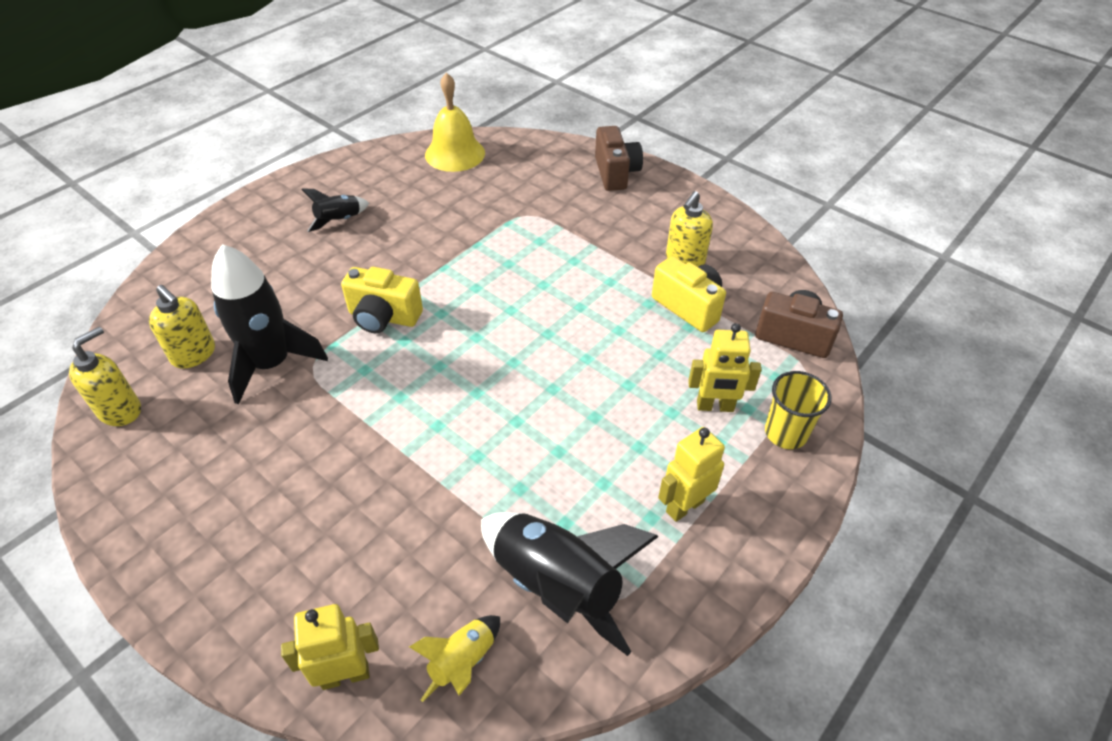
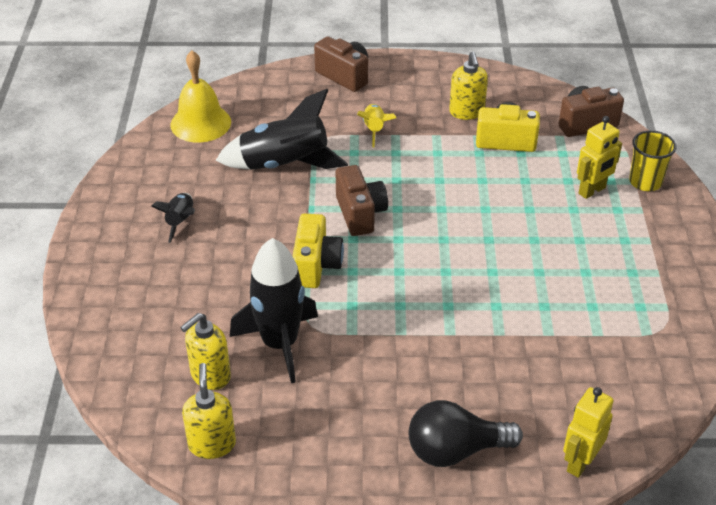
camera: 40 degrees left, 5 degrees down
yellow soap dispenser [149,285,215,369] -> yellow soap dispenser turned 135 degrees clockwise [180,313,231,390]
yellow camera [341,267,423,333] -> yellow camera turned 60 degrees counterclockwise [292,213,344,288]
yellow rocket [409,615,500,702] -> yellow rocket moved to [357,104,396,148]
black rocket [481,512,658,656] -> black rocket moved to [216,89,348,170]
yellow robot [658,427,725,522] -> none
none -> brown camera [336,165,388,236]
none -> black light bulb [408,400,523,467]

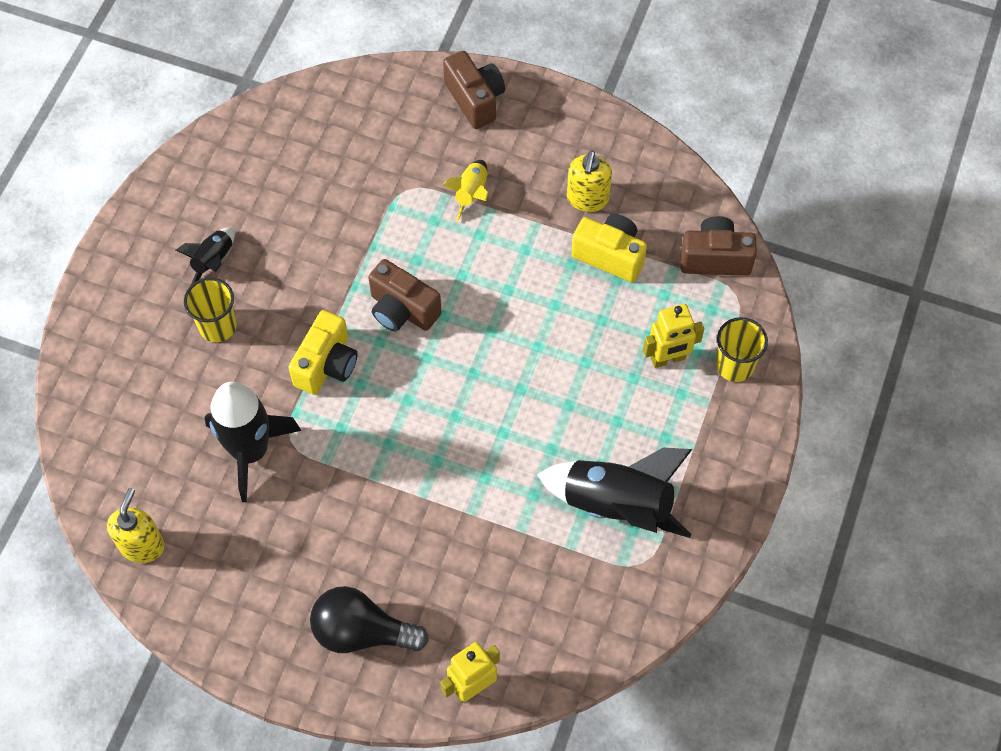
camera: 20 degrees right, 20 degrees up
yellow bell [170,51,231,143] -> none
yellow soap dispenser [180,313,231,390] -> none
black rocket [216,89,348,170] -> black rocket moved to [537,448,692,538]
brown camera [336,165,388,236] -> brown camera turned 120 degrees clockwise [368,259,442,331]
none -> yellow cup [184,278,237,342]

